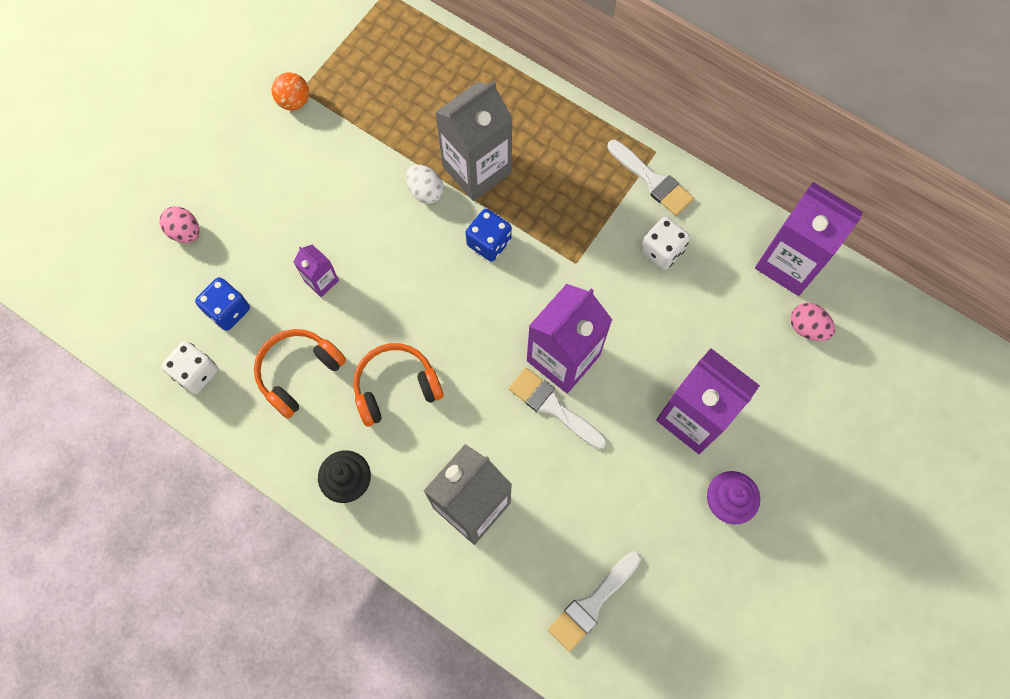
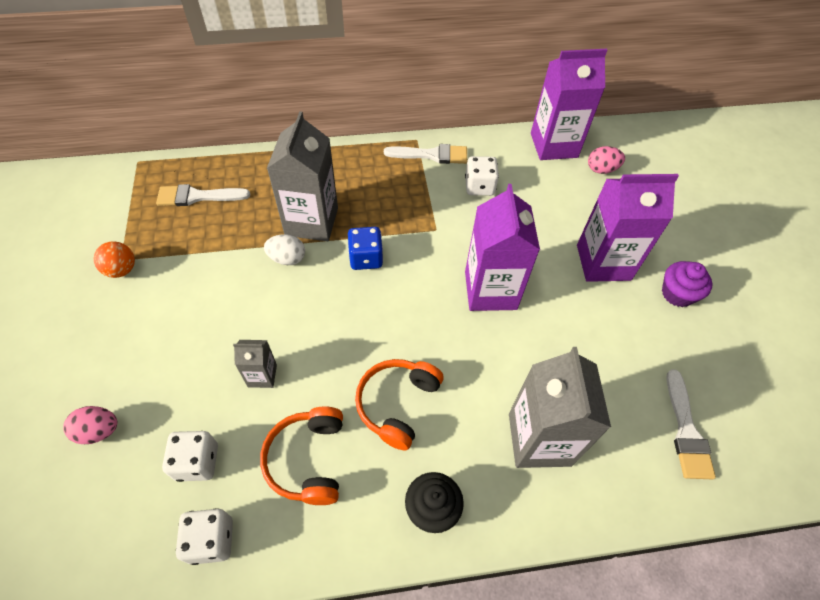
camera: 45 degrees left, 15 degrees down
blue dice [195,277,250,331] -> white dice [162,431,218,482]
purple carton [293,245,339,297] -> grey carton [233,340,277,388]
white brush [509,368,607,449] -> white brush moved to [156,184,250,206]

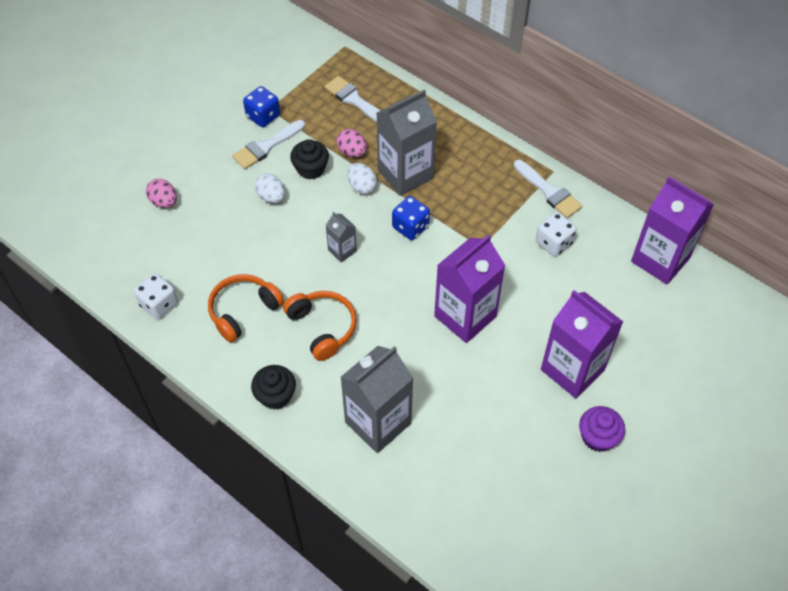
camera: 50 degrees right, 0 degrees up
orange ball [94,241,135,278] -> blue dice [243,86,280,127]
white dice [162,431,218,482] -> none
grey carton [233,340,277,388] -> grey carton moved to [326,212,357,263]
orange headphones [355,359,443,451] -> orange headphones turned 75 degrees clockwise [283,291,357,361]
pink egg [588,146,625,174] -> pink egg moved to [337,129,367,157]
white brush [667,369,716,479] -> white brush moved to [232,120,305,169]
none -> white egg [254,174,285,203]
none -> black cupcake [290,139,329,179]

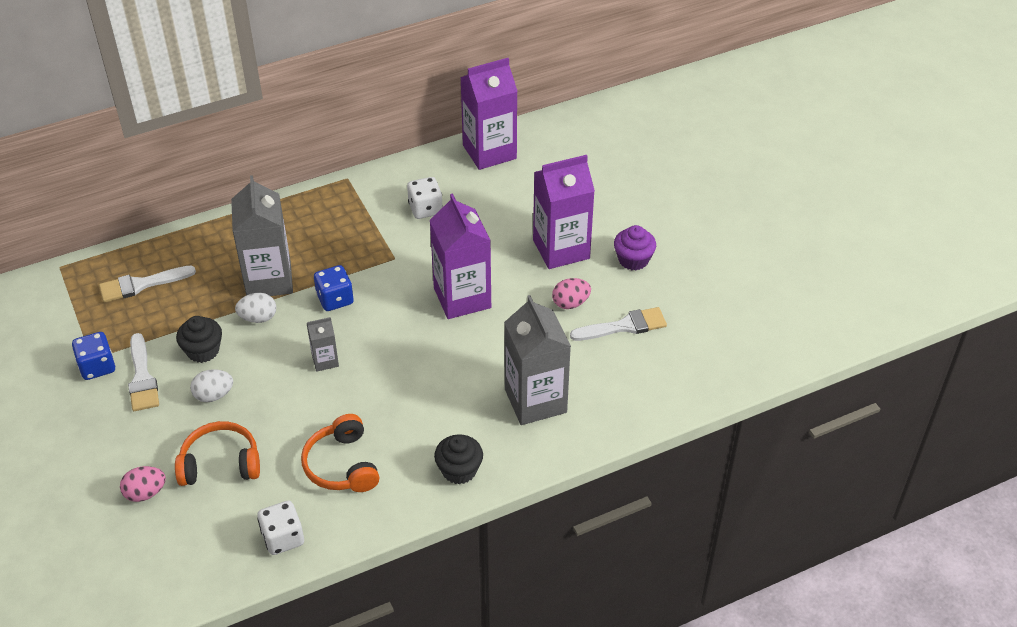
camera: 65 degrees left, 10 degrees down
orange headphones [283,291,357,361] -> orange headphones moved to [175,421,260,486]
pink egg [337,129,367,157] -> pink egg moved to [552,278,591,309]
white brush [514,160,583,218] -> white brush moved to [570,307,667,341]

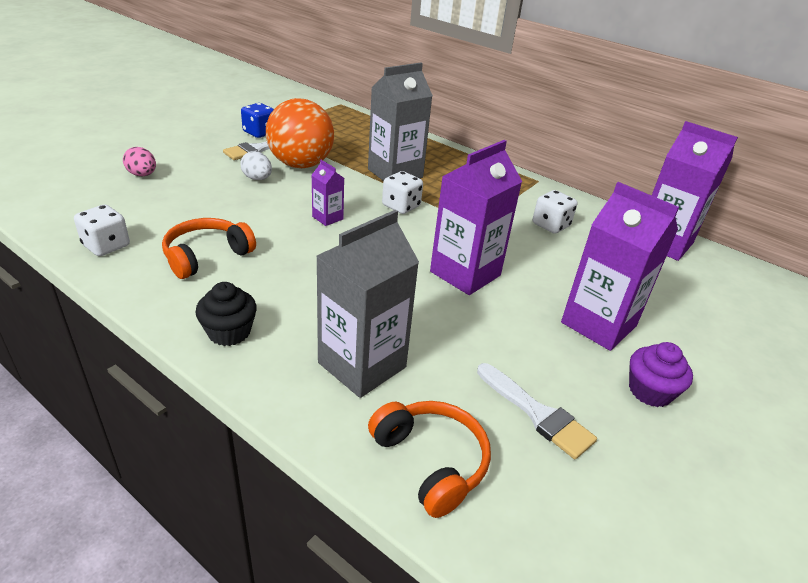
camera: 60 degrees right, 10 degrees down
white brush [99,266,196,303] -> none
orange headphones [175,421,260,486] -> orange headphones moved to [368,401,491,518]
black cupcake [176,316,222,363] -> orange ball [266,98,334,168]
white egg [235,293,276,323] -> none
grey carton [307,317,339,372] -> purple carton [312,160,344,226]
blue dice [314,265,354,311] -> white dice [382,171,423,214]
pink egg [552,278,591,309] -> none

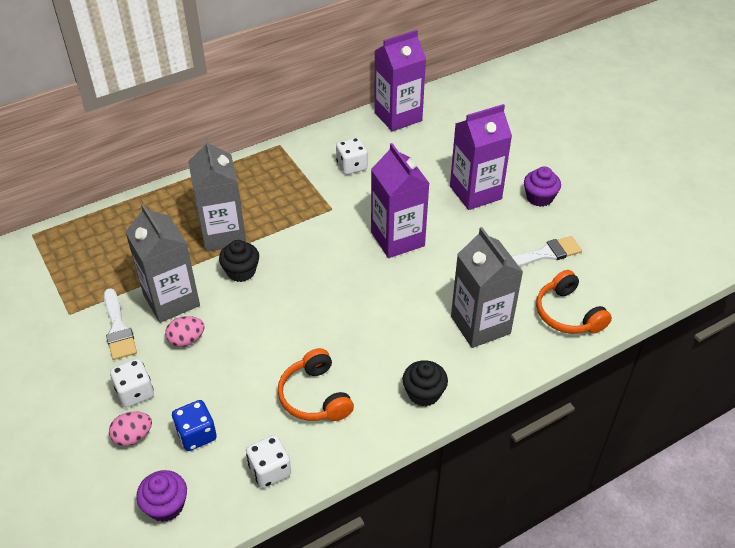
camera: 65 degrees left, 10 degrees up
white egg [240,151,272,180] -> pink egg [165,316,205,347]
blue dice [241,103,274,138] -> blue dice moved to [172,400,217,451]
orange ball [266,98,334,168] -> grey carton [125,204,200,323]
purple carton [312,160,344,226] -> none
orange headphones [368,401,491,518] -> orange headphones turned 105 degrees counterclockwise [536,270,612,334]
white dice [382,171,423,214] -> white dice moved to [110,358,154,408]
none -> purple cupcake [136,470,187,522]
none -> black cupcake [219,240,259,282]

